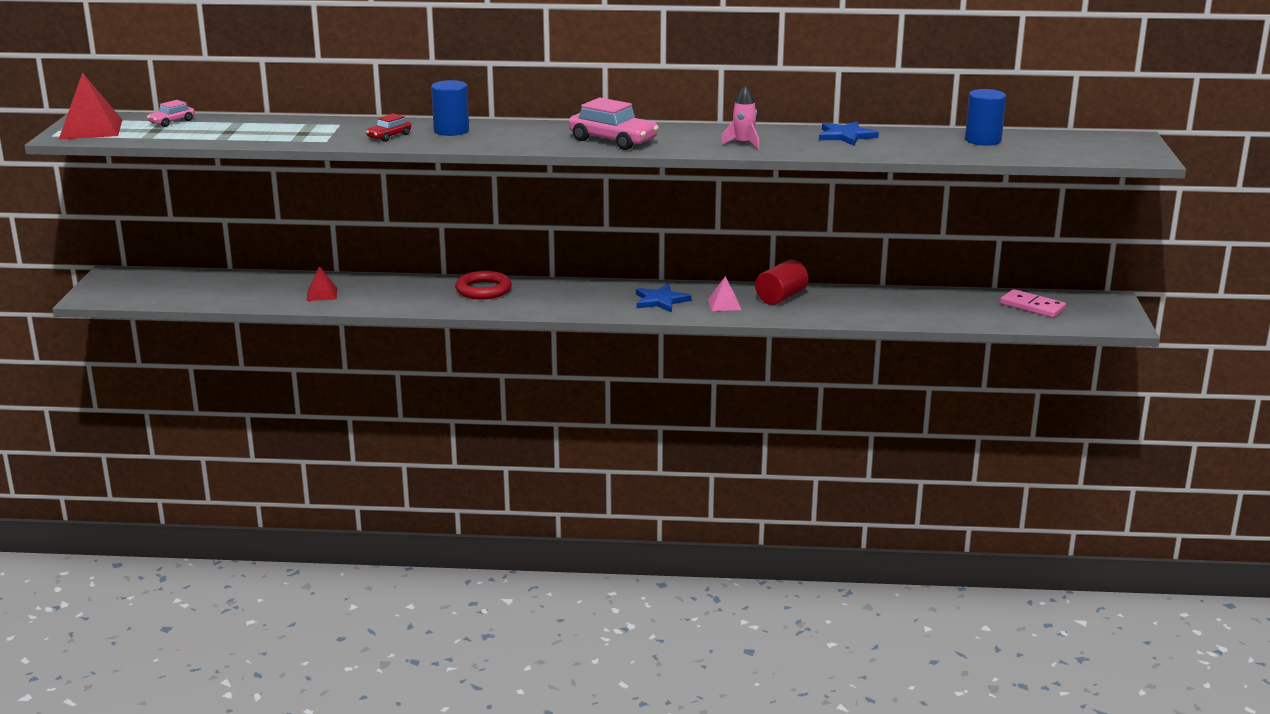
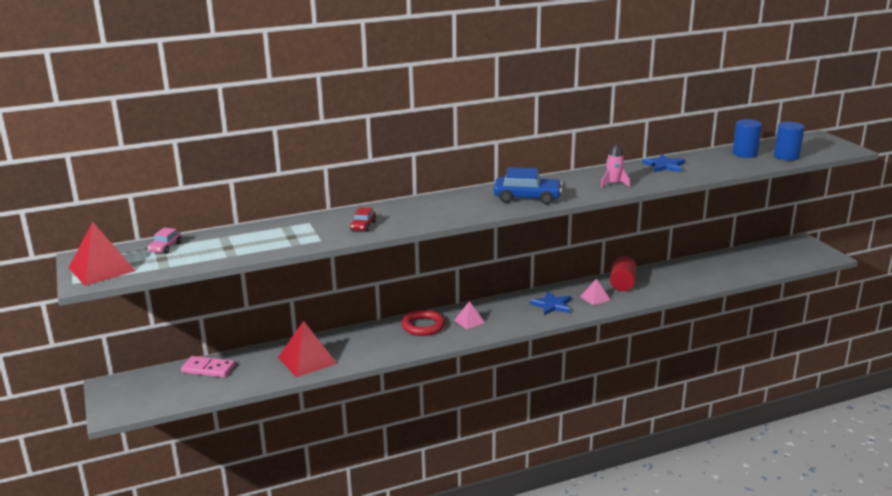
camera: 25 degrees left, 0 degrees up
red pyramid [306,266,337,301] -> red pyramid [278,321,337,378], size x1.83
blue cylinder [431,80,469,136] -> blue cylinder moved to [774,122,805,161]
pink car [569,98,659,150] -> blue car [493,167,563,204]
pink domino [1000,289,1066,318] -> pink domino moved to [181,356,235,377]
none -> pink pyramid [454,301,485,329]

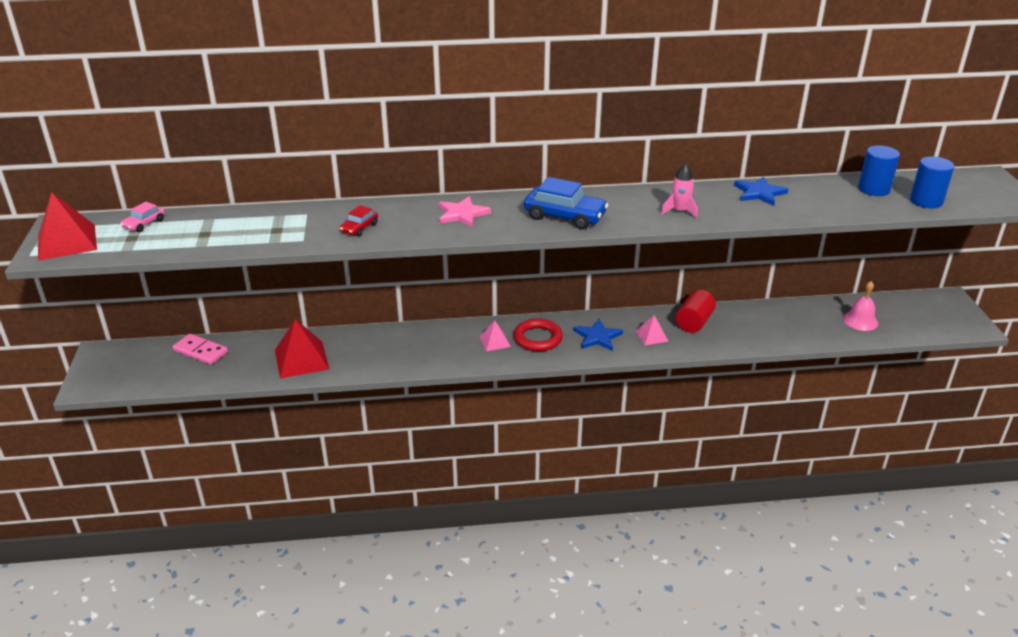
camera: 15 degrees right, 10 degrees up
red ring [402,310,445,336] -> red ring moved to [514,318,563,351]
none -> pink star [439,196,491,228]
none -> pink bell [843,281,878,331]

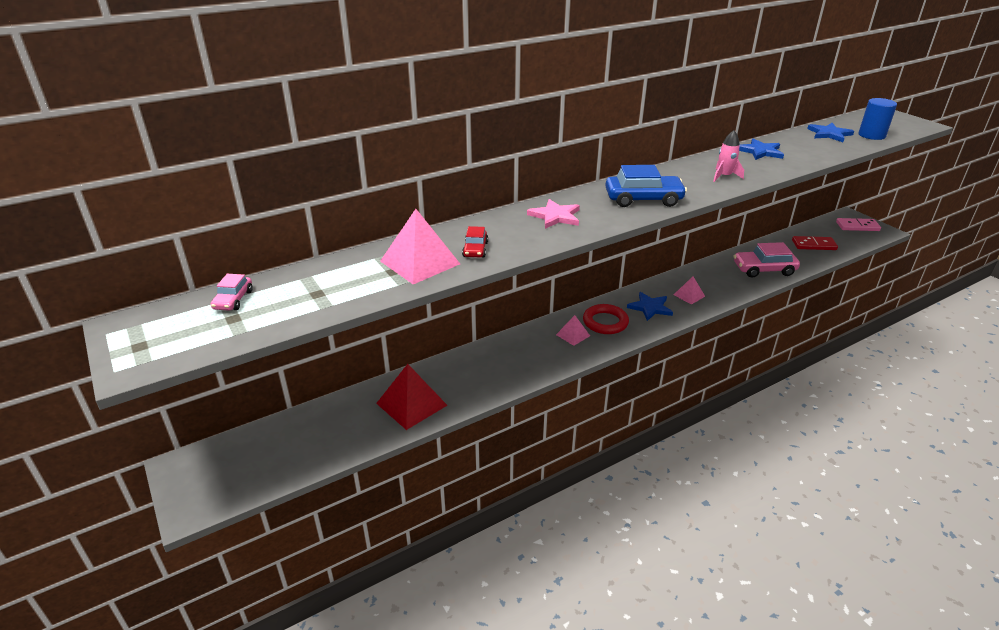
camera: 25 degrees left, 0 degrees up
red pyramid [38,192,97,261] -> none
pink domino [173,334,228,365] -> pink domino moved to [836,218,881,231]
red cylinder [676,289,716,333] -> none
pink bell [843,281,878,331] -> red domino [792,236,838,250]
blue cylinder [858,145,900,196] -> blue star [807,123,854,142]
none -> pink pyramid [380,209,460,284]
none -> pink car [734,242,800,278]

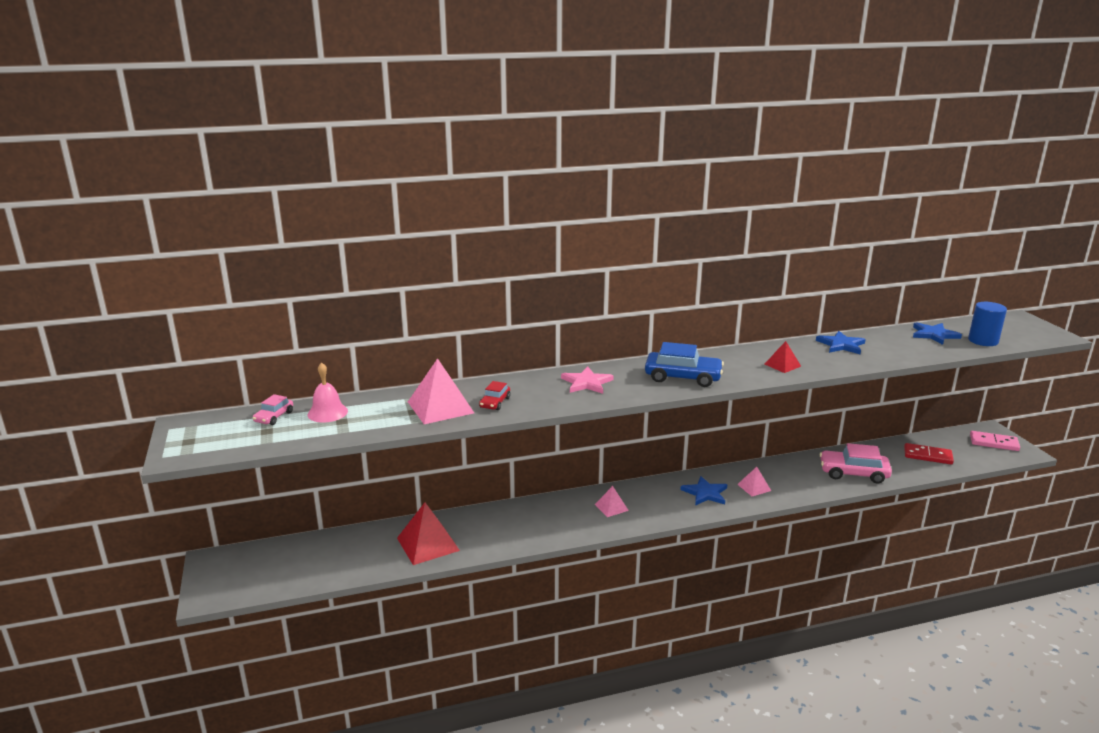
camera: 15 degrees right, 10 degrees down
red ring [583,304,629,334] -> none
pink rocket [713,130,744,182] -> red pyramid [765,341,801,373]
none -> pink bell [308,362,348,423]

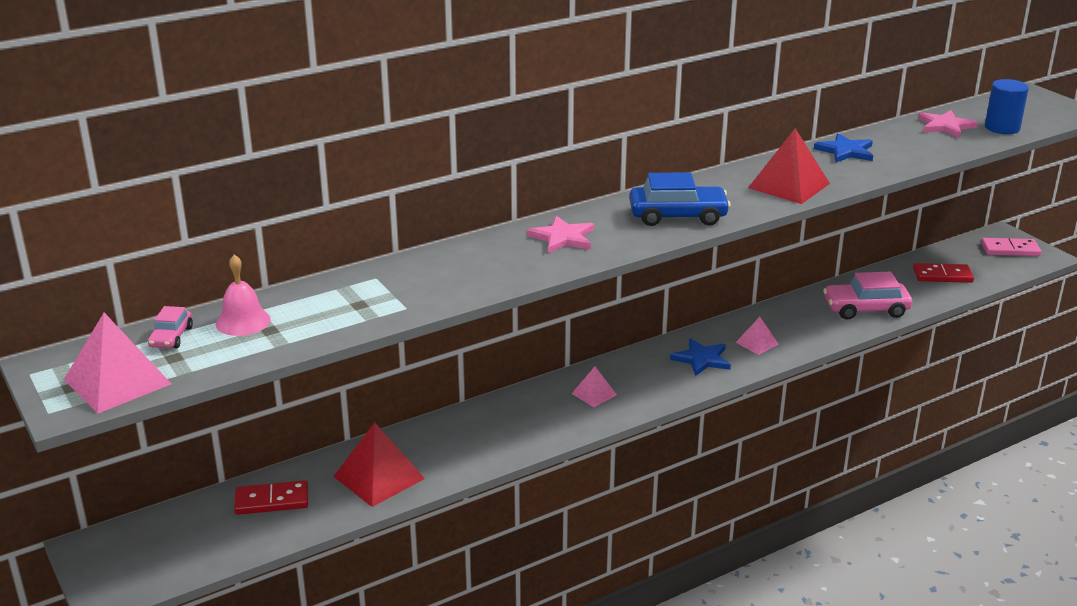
camera: 15 degrees left, 5 degrees up
pink pyramid [408,358,474,424] -> pink pyramid moved to [64,313,171,414]
red car [479,381,510,410] -> none
red pyramid [765,341,801,373] -> red pyramid [748,128,830,204], size x1.83
blue star [913,322,962,345] -> pink star [918,110,978,138]
none -> red domino [234,480,308,515]

